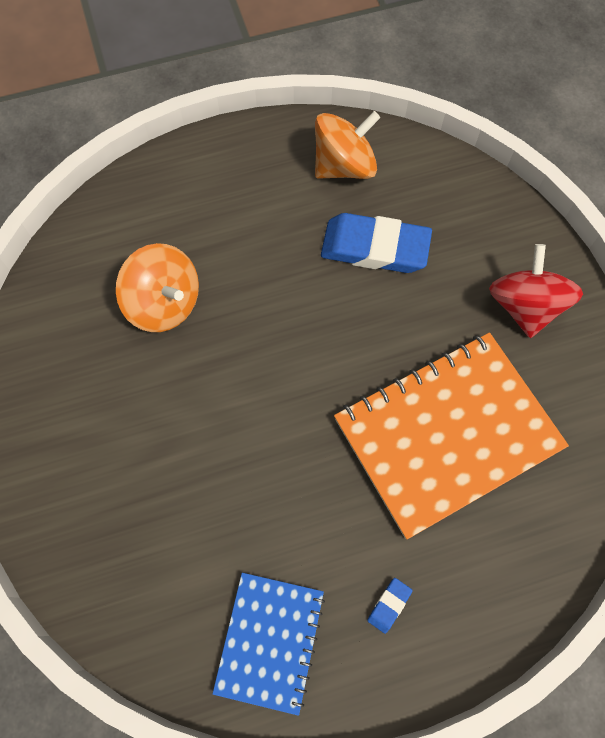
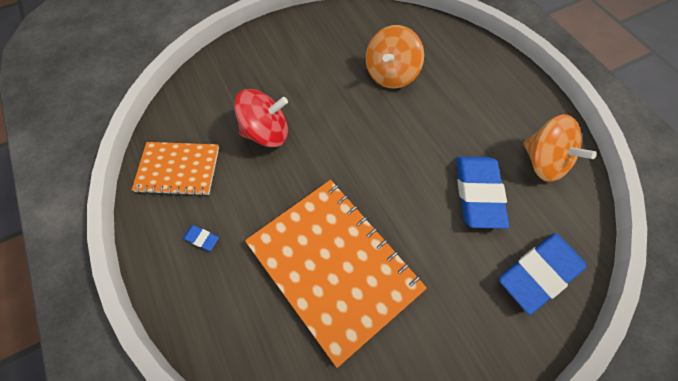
camera: 80 degrees right, 5 degrees down
blue notebook [213,573,325,716] -> orange notebook [132,142,219,196]
red spinning top [489,244,583,338] -> red spinning top moved to [234,89,288,147]
none -> blue eraser [499,233,586,315]

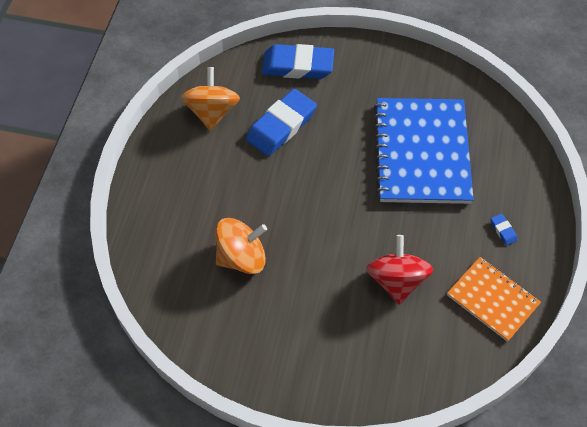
camera: 140 degrees left, 5 degrees down
red spinning top [234,89,288,147] -> red spinning top turned 60 degrees clockwise [366,235,433,305]
orange notebook [245,180,427,368] -> blue notebook [374,98,474,204]

